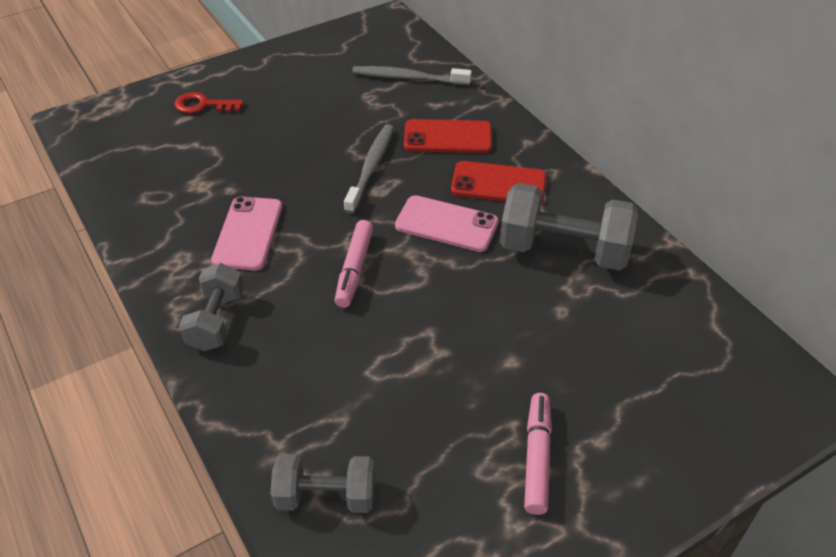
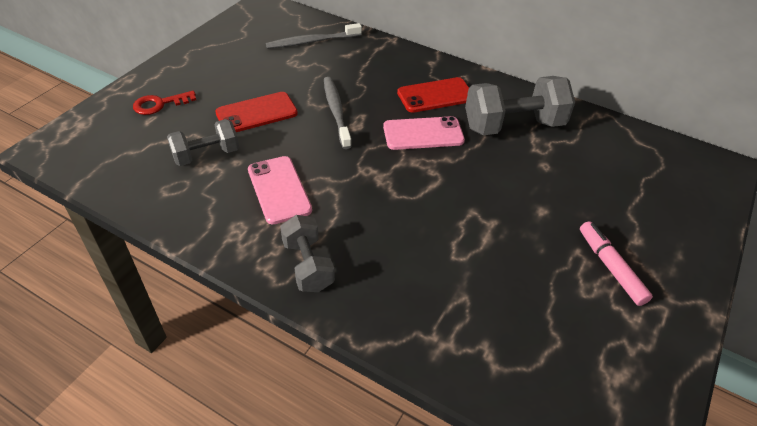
camera: 30 degrees left, 0 degrees up
grey dumbbell [271,454,375,513] -> grey dumbbell moved to [167,119,239,166]
pink marker [334,220,374,308] -> none
red phone [404,119,492,153] -> red phone moved to [215,92,298,132]

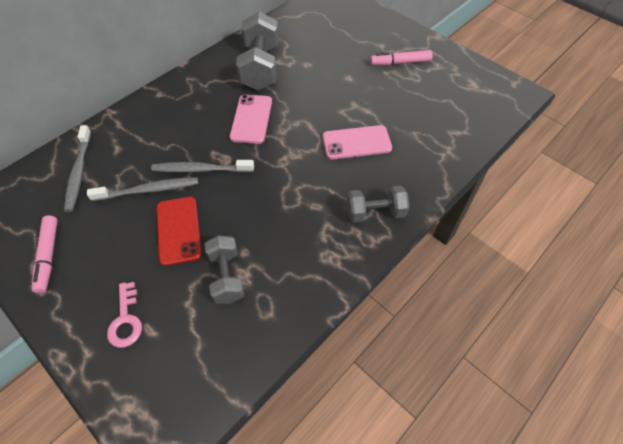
camera: 75 degrees left, 10 degrees up
red key [133,91,196,115] -> pink key [107,282,142,348]
pink phone [248,156,312,225] -> pink phone moved to [322,125,392,160]
red phone [397,77,469,113] -> none
none -> pink marker [32,215,58,293]
none -> grey toothbrush [87,177,198,201]

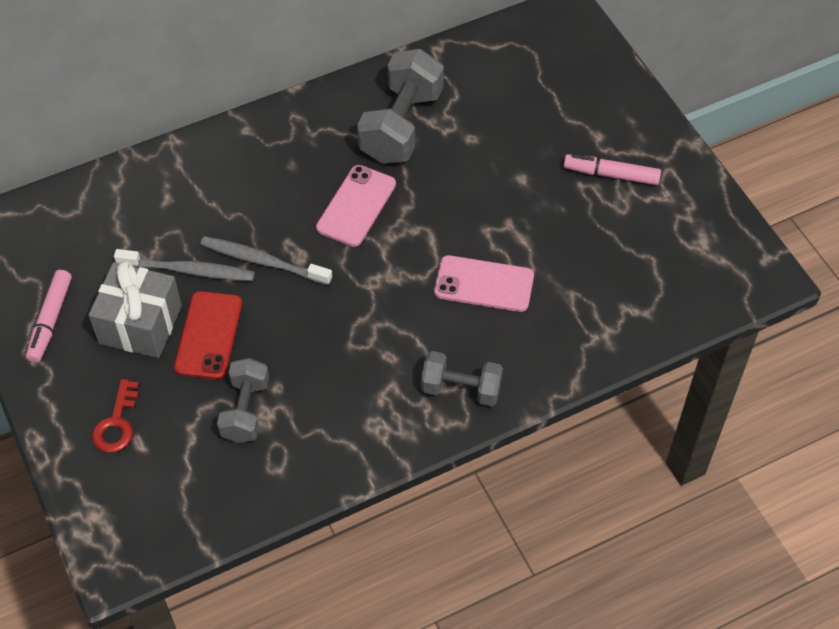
camera: 20 degrees right, 0 degrees up
grey toothbrush [64,125,91,212] -> none
pink key [107,282,142,348] -> red key [92,379,139,453]
none -> grey gift [88,261,182,358]

